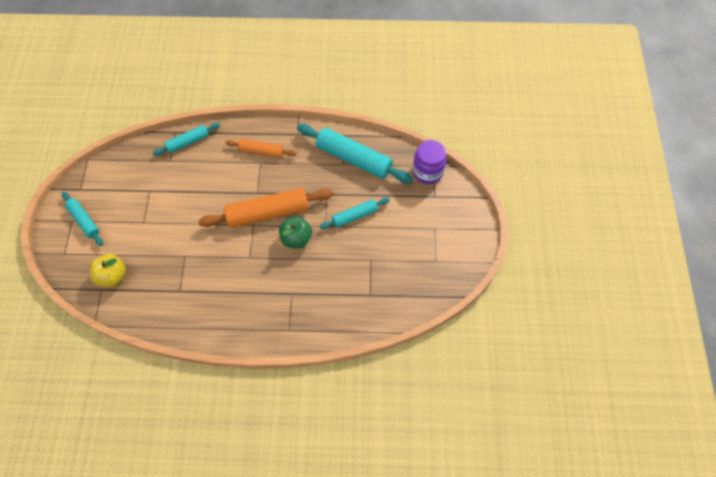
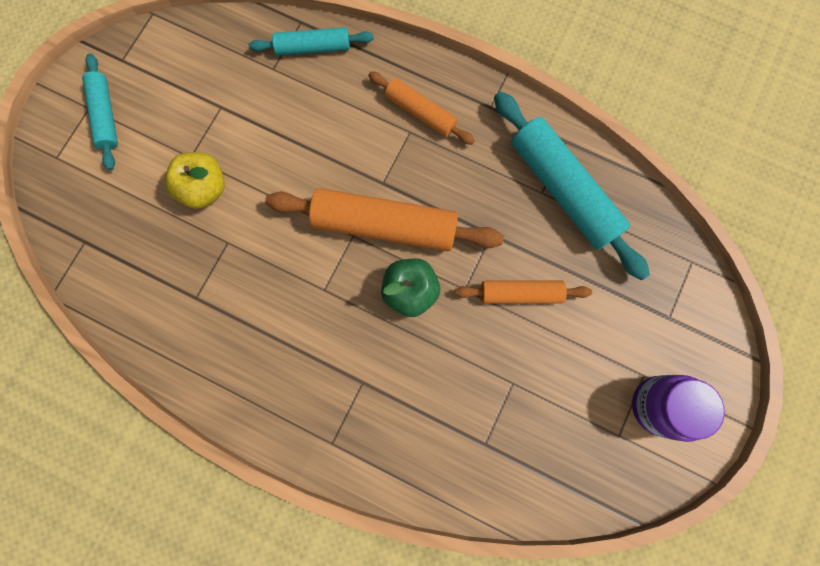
camera: 25 degrees right, 15 degrees up
yellow apple [90,254,126,287] -> yellow apple moved to [164,152,225,209]
turquoise rolling pin [319,198,390,229] -> orange rolling pin [455,281,592,304]
purple jar [413,140,447,184] -> purple jar moved to [632,375,725,442]

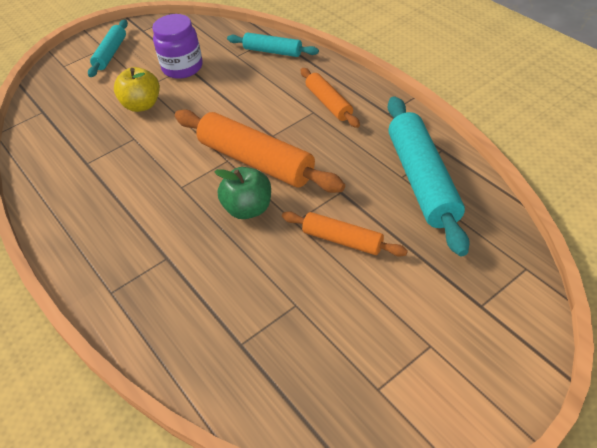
camera: 30 degrees right, 30 degrees down
purple jar [632,375,725,442] -> purple jar moved to [152,14,203,79]

